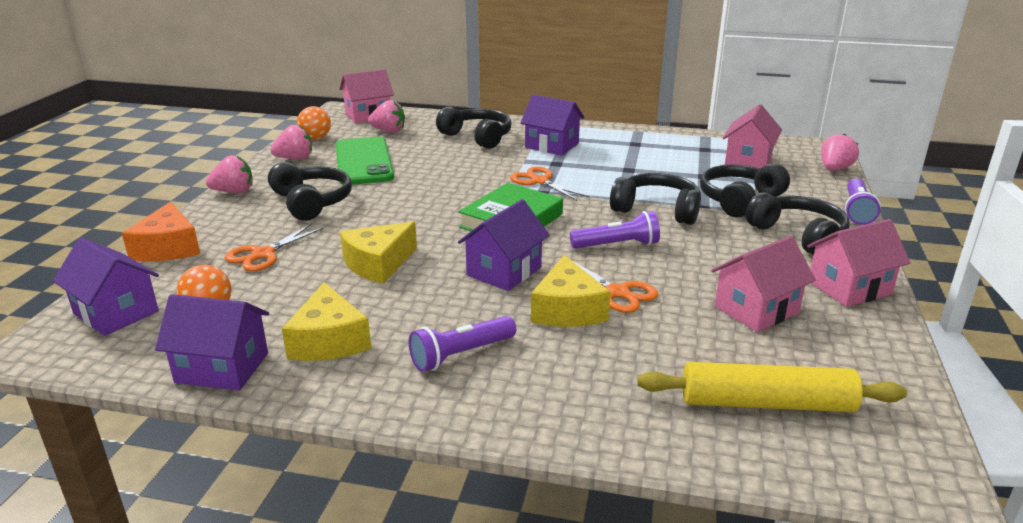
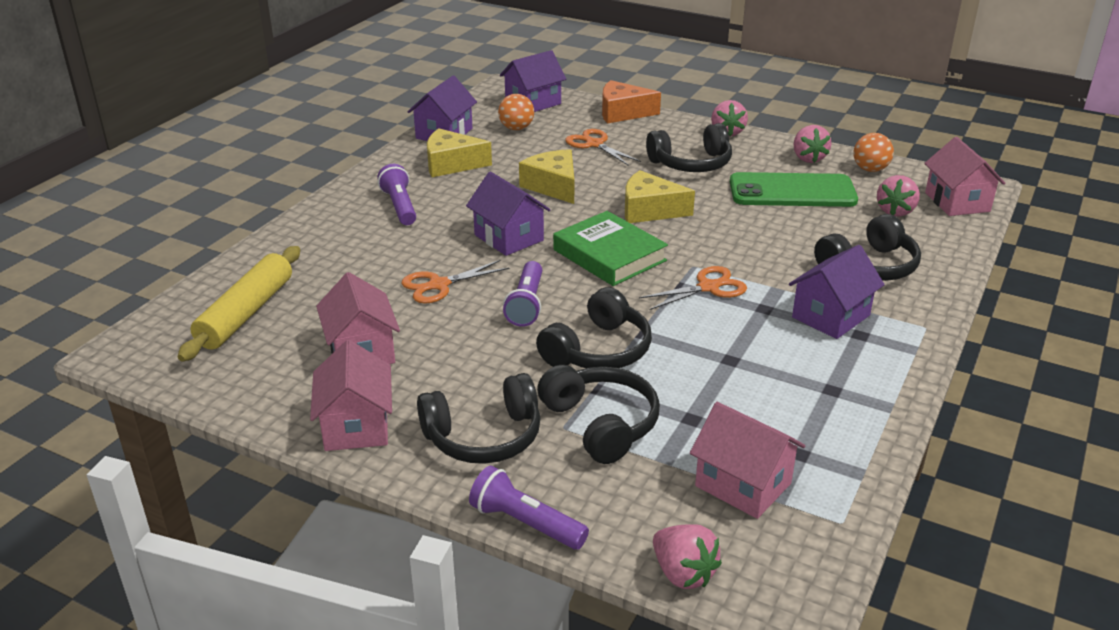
camera: 105 degrees right, 5 degrees up
yellow cheese [531,255,611,327] -> yellow cheese moved to [625,170,695,223]

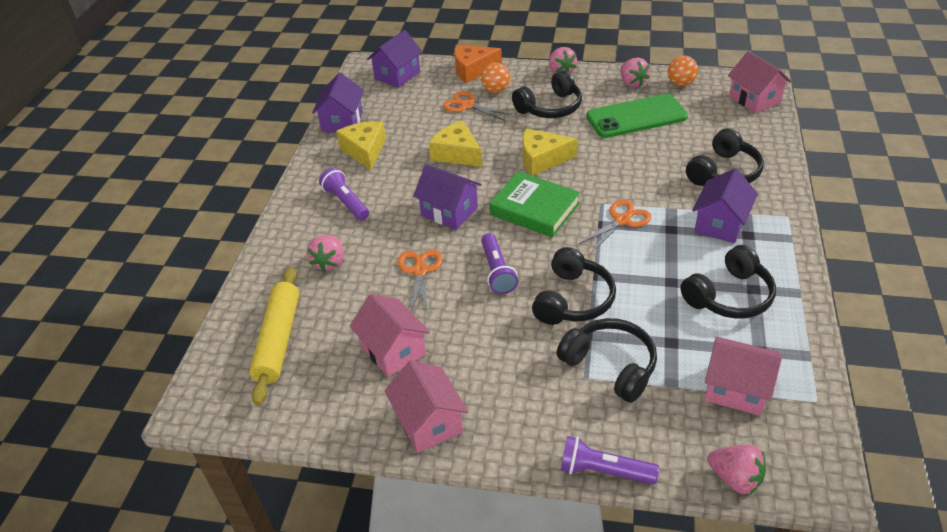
camera: 15 degrees left, 10 degrees up
orange scissors [402,260,510,304] -> orange scissors turned 135 degrees clockwise [398,250,443,313]
black headphones [417,373,540,464] -> black headphones moved to [680,245,776,319]
yellow cheese [427,128,492,177] -> yellow cheese turned 90 degrees clockwise [336,121,386,170]
orange ball [498,94,534,130] -> orange ball moved to [481,63,510,93]
pink strawberry [877,175,920,217] -> pink strawberry moved to [307,235,344,272]

